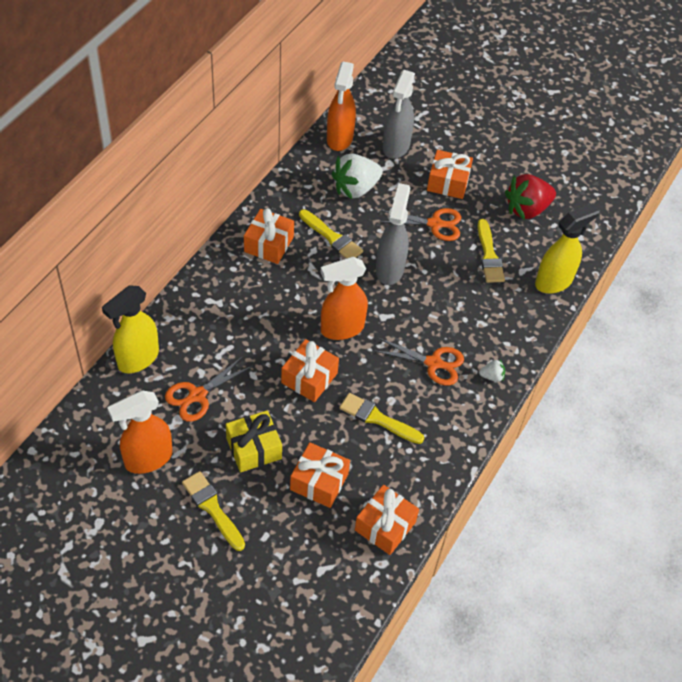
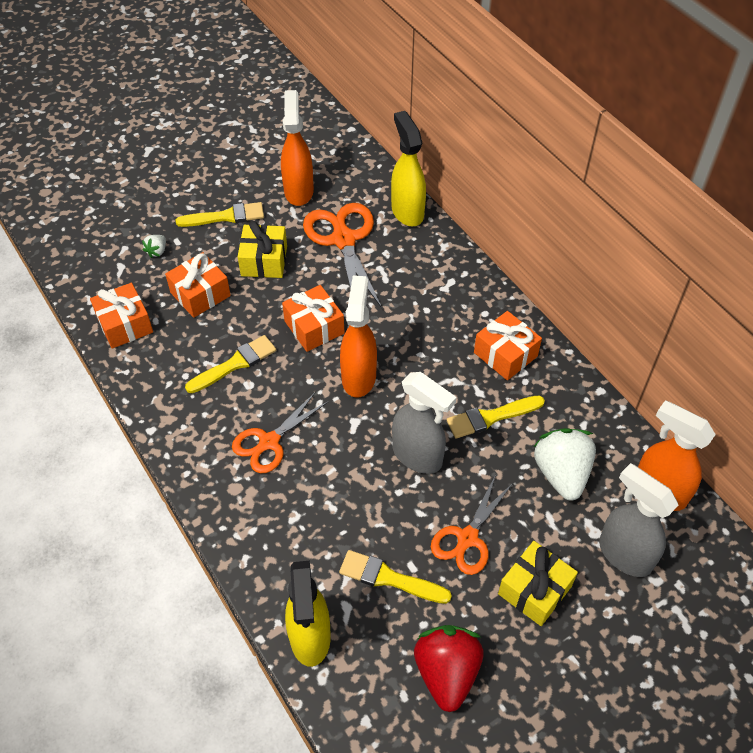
camera: 120 degrees right, 0 degrees up
orange scissors [165,356,253,422] -> orange scissors [303,203,382,308], size x1.52
orange gift [427,150,473,199] -> yellow gift [498,541,578,626]
white strawberry [479,360,505,382] -> white strawberry moved to [142,235,166,258]

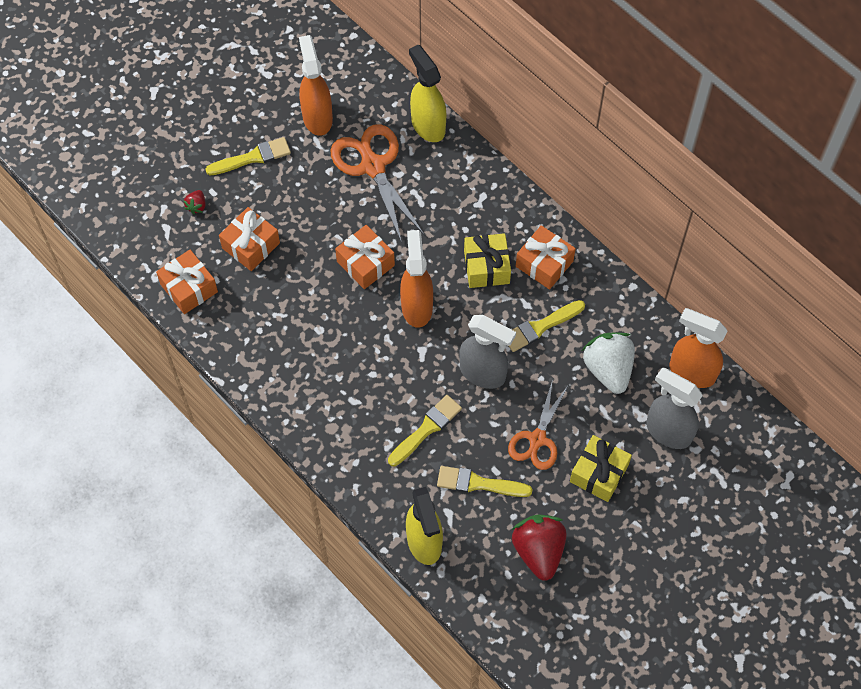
camera: 10 degrees left, 10 degrees up
white strawberry [142,235,166,258] -> red strawberry [183,190,206,214]
yellow brush [185,335,276,393] -> yellow brush moved to [388,395,462,466]
orange scissors [232,392,329,473] -> none
yellow gift [238,221,287,278] -> yellow gift moved to [464,233,511,288]

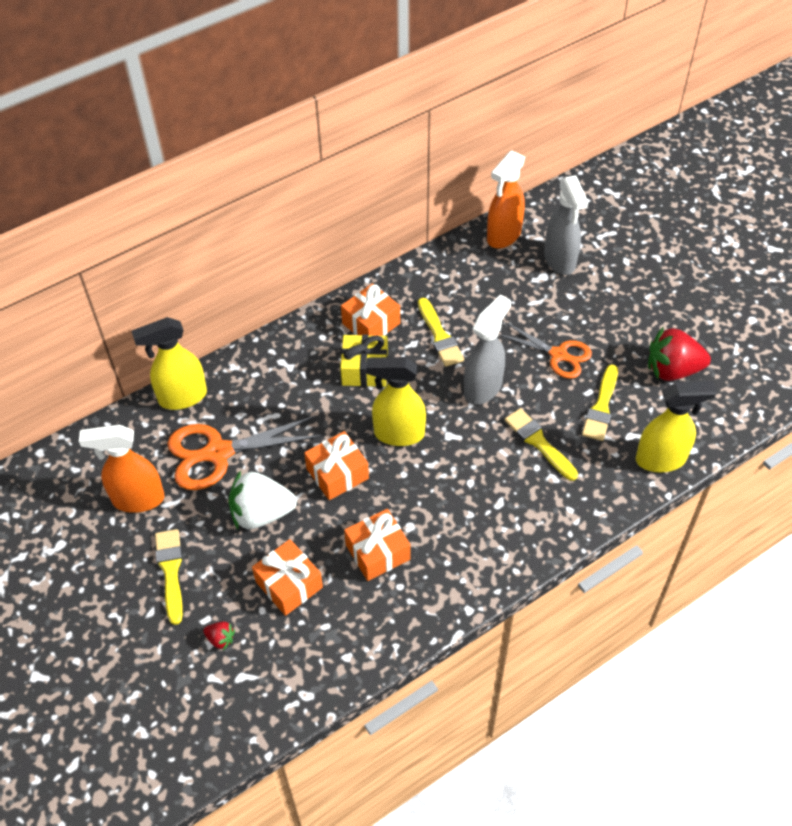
camera: 80 degrees left, 10 degrees down
orange gift [156,250,218,314] -> orange gift moved to [344,509,411,581]
orange spray bottle [400,230,433,328] -> yellow spray bottle [366,357,426,446]
yellow gift [570,435,632,502] -> none
white strawberry [582,332,635,394] -> white strawberry moved to [228,470,297,529]
grey spray bottle [646,367,703,449] -> grey spray bottle turned 60 degrees counterclockwise [544,175,588,275]

